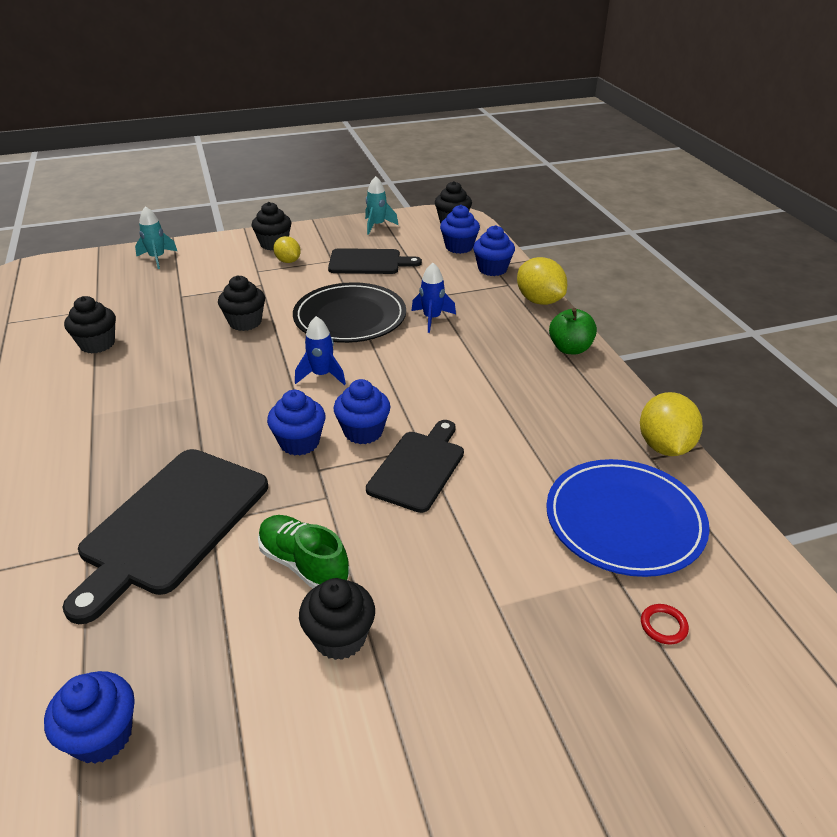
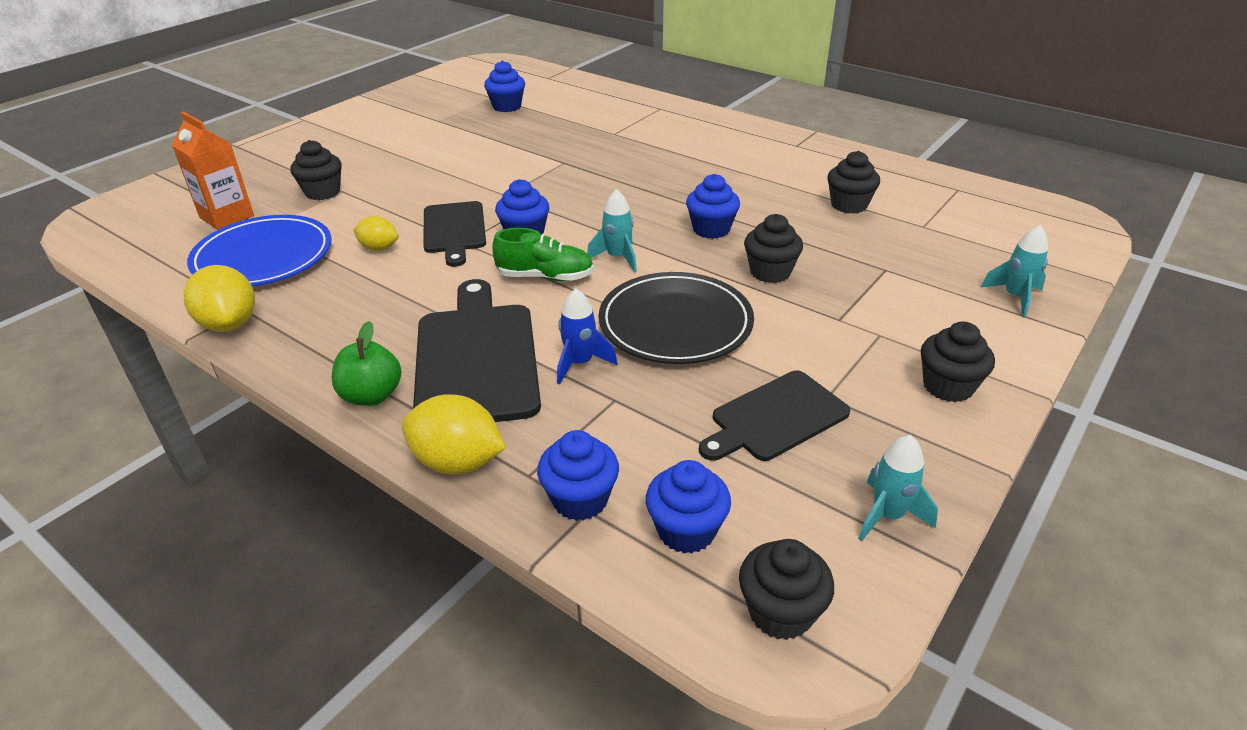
camera: 145 degrees right, 0 degrees up
black cutting board [62,449,268,624] -> black cutting board moved to [413,279,541,422]
green shoe [258,515,350,588] -> green shoe moved to [492,228,594,281]
blue cupcake [267,390,325,456] -> blue cupcake moved to [686,174,740,239]
yellow lemon [273,236,301,263] -> yellow lemon moved to [353,216,398,251]
blue rocket [295,316,346,385] -> turquoise rocket [587,189,637,273]
black cupcake [299,578,375,660] -> black cupcake moved to [290,140,342,200]
red ring [641,604,689,644] -> orange carton [172,111,254,230]

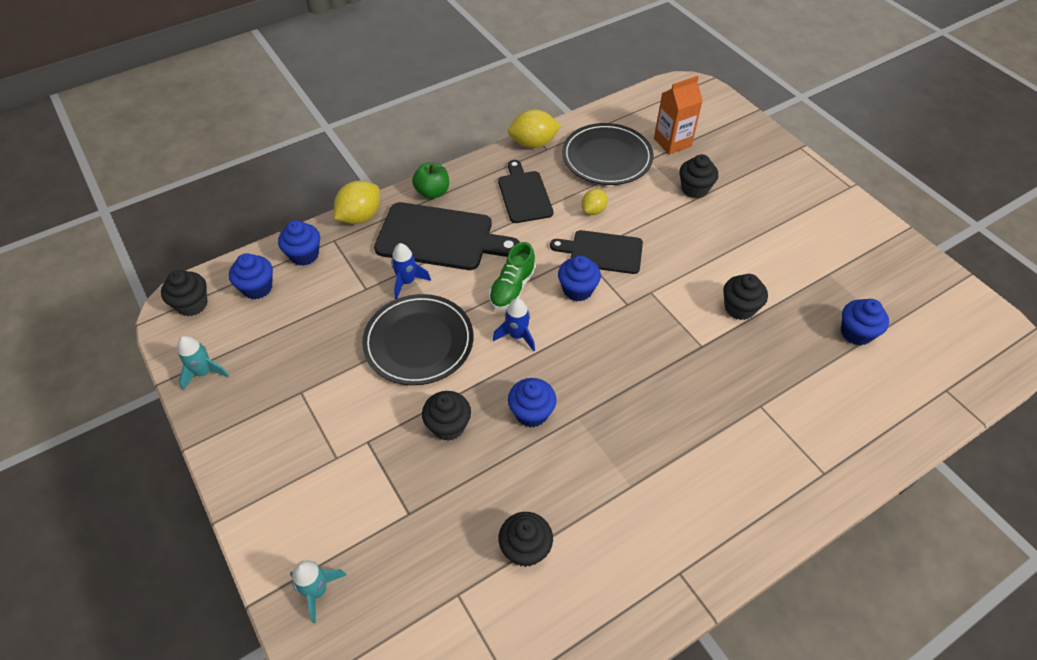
camera: 110 degrees right, 15 degrees up
blue plate [187,215,332,286] -> black plate [562,123,653,185]
turquoise rocket [587,189,637,273] -> blue rocket [493,298,535,351]
black cutting board [699,371,850,461] -> black cutting board moved to [498,160,553,223]
black cupcake [921,322,995,402] -> black cupcake moved to [723,274,768,320]

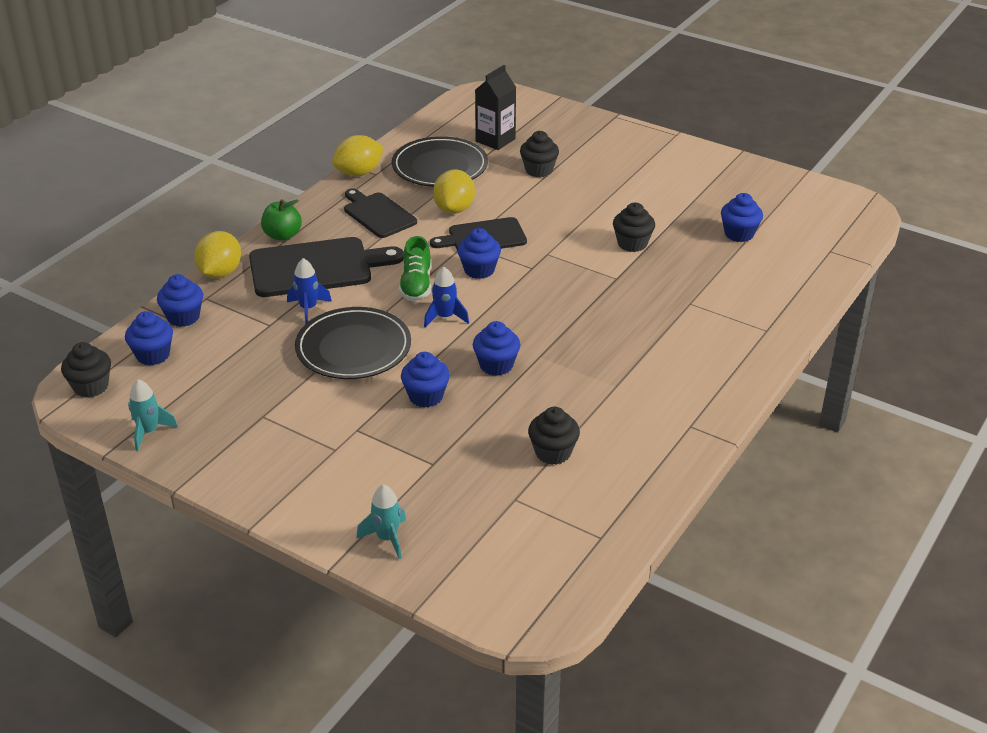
camera: 25 degrees left, 15 degrees down
black cupcake [422,391,471,441] -> blue cupcake [401,352,450,408]
yellow lemon [581,189,608,215] -> yellow lemon [433,170,475,214], size x1.62
orange carton [654,75,703,155] -> black carton [475,65,516,150]

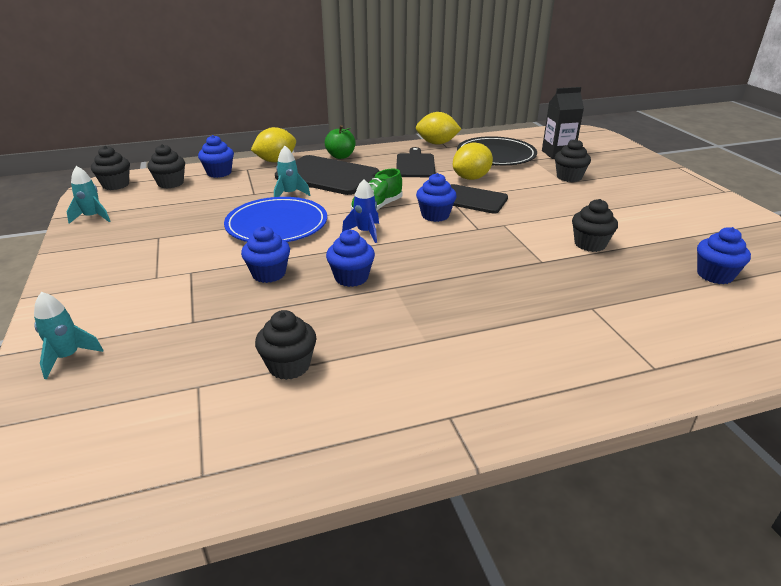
camera: 40 degrees right, 5 degrees down
blue cupcake [125,311,173,365] -> black cupcake [147,144,185,188]
blue rocket [287,258,332,324] -> turquoise rocket [274,146,310,197]
black plate [295,307,411,379] -> blue plate [224,197,327,242]

